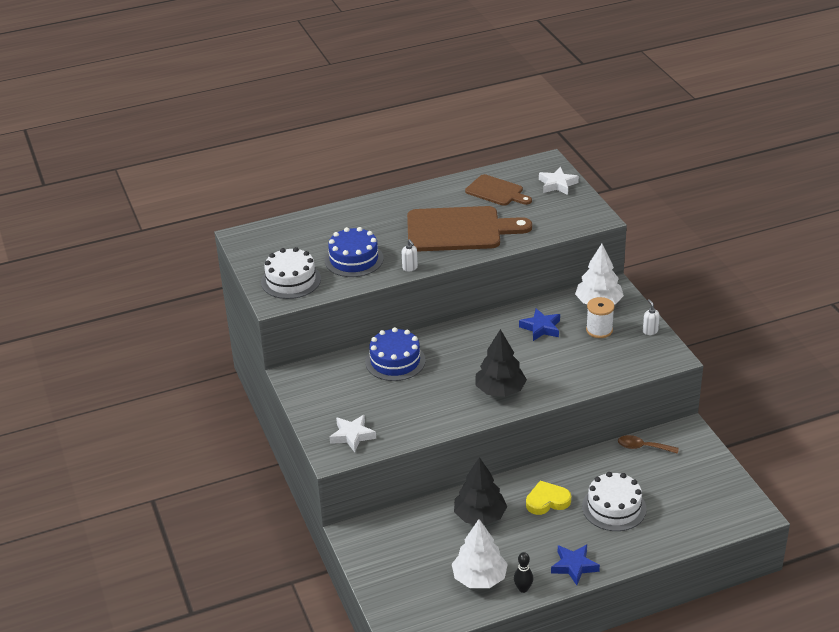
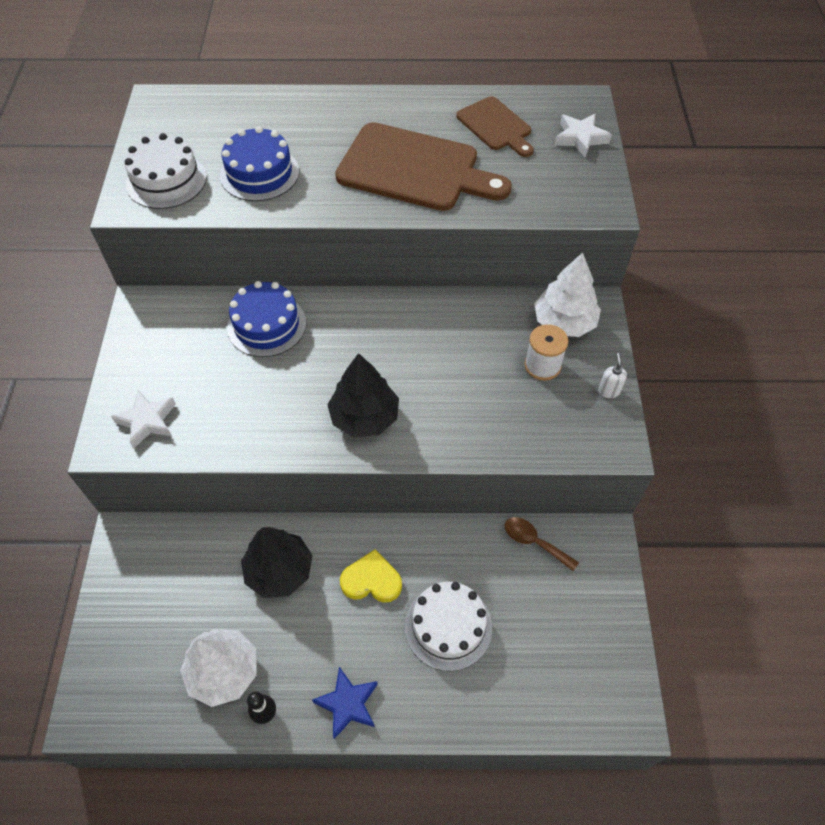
camera: 20 degrees right, 20 degrees up
white soap dispenser [402,239,418,272] -> none
blue star [519,308,560,341] -> none

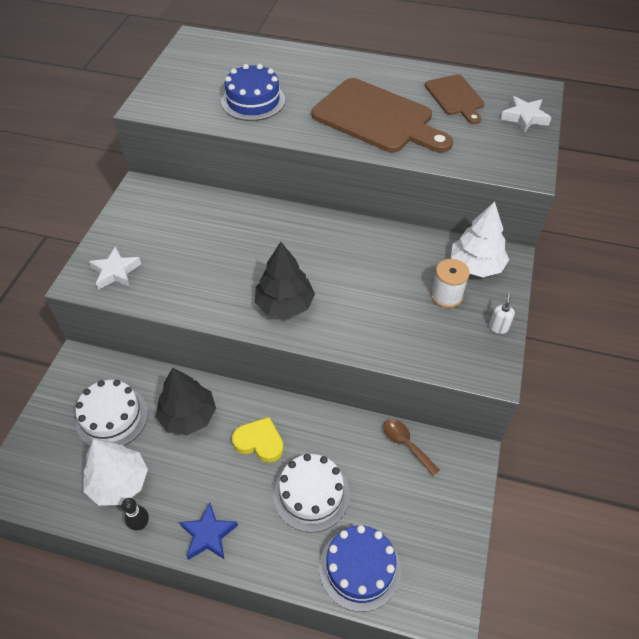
camera: 15 degrees right, 5 degrees down
white cake [125,133,207,209] -> white cake moved to [75,380,148,446]
blue cake [227,281,306,357] -> blue cake moved to [319,525,401,612]

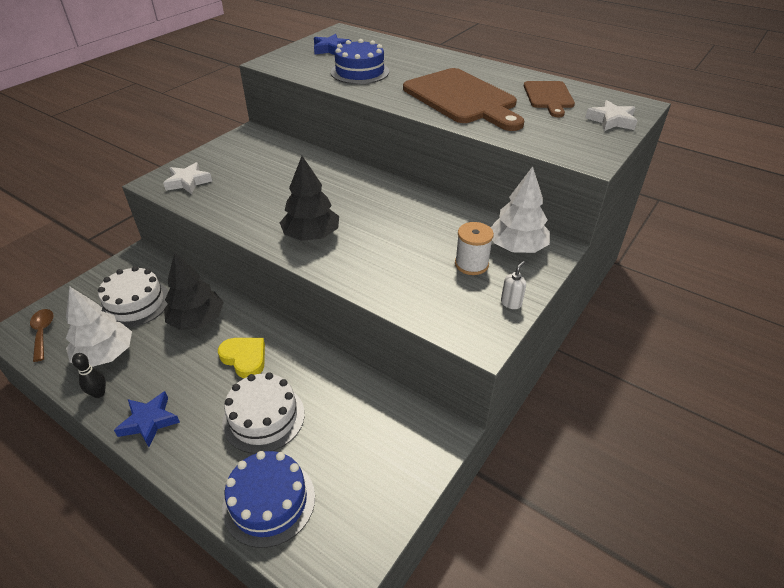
camera: 20 degrees right, 10 degrees down
brown spoon [383,419,440,476] -> brown spoon moved to [30,309,54,362]
none -> blue star [314,34,351,55]

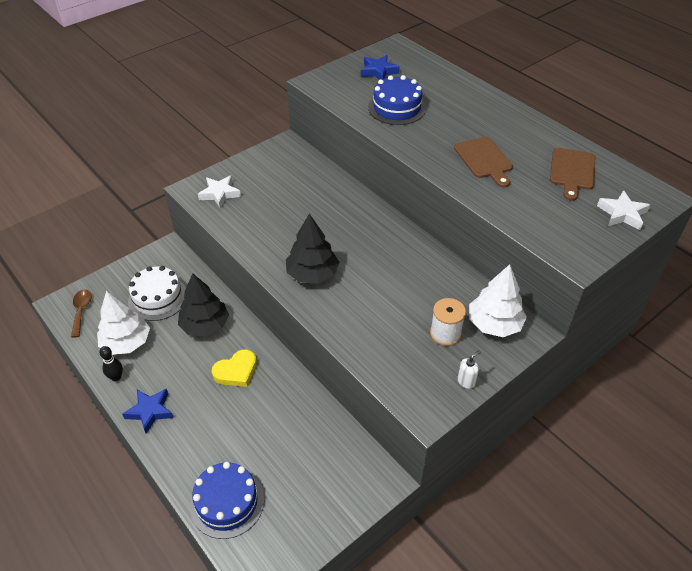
camera: 15 degrees right, 5 degrees up
yellow heart [218,338,265,378] -> yellow heart turned 90 degrees clockwise [211,349,257,387]
white cake [222,372,305,454] -> none
brown cutting board [403,68,524,131] -> brown cutting board [454,137,513,188], size x0.56

